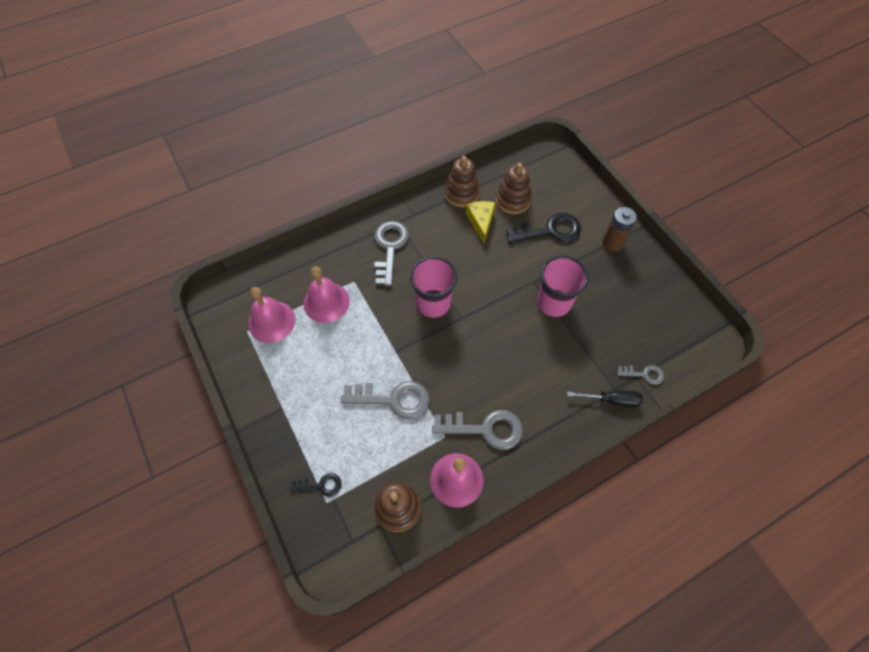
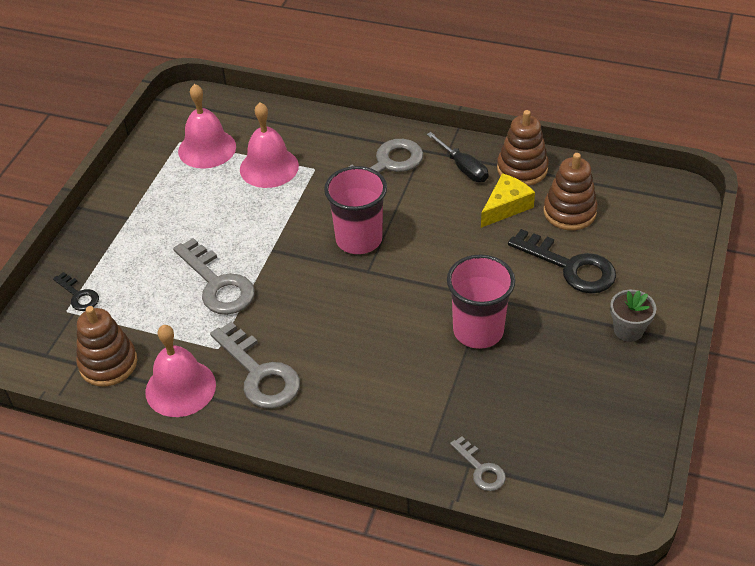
camera: 50 degrees right, 15 degrees down
black screwdriver [567,390,643,407] -> black screwdriver moved to [427,132,489,182]
brown battery [602,207,637,251] -> grey flower pot [610,290,657,342]

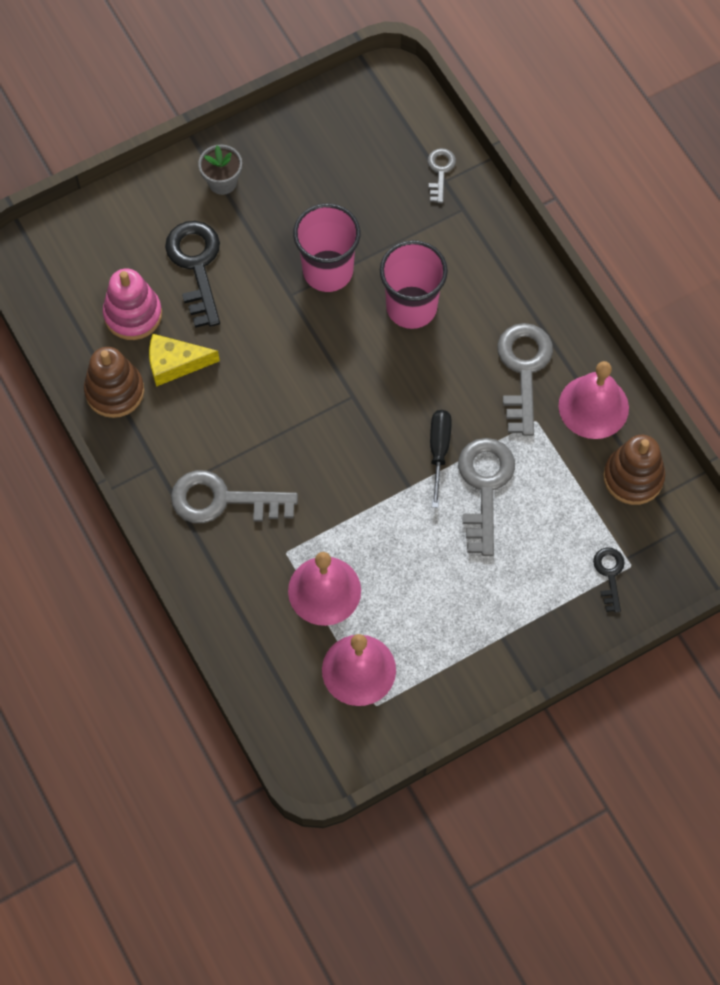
camera: 140 degrees left, 20 degrees up
pink cup [324,166,387,254] -> pink cup moved to [380,240,448,329]
black screwdriver [427,132,489,182] -> black screwdriver moved to [430,410,452,508]
brown stacking toy [544,153,598,230] -> pink stacking toy [103,268,162,340]

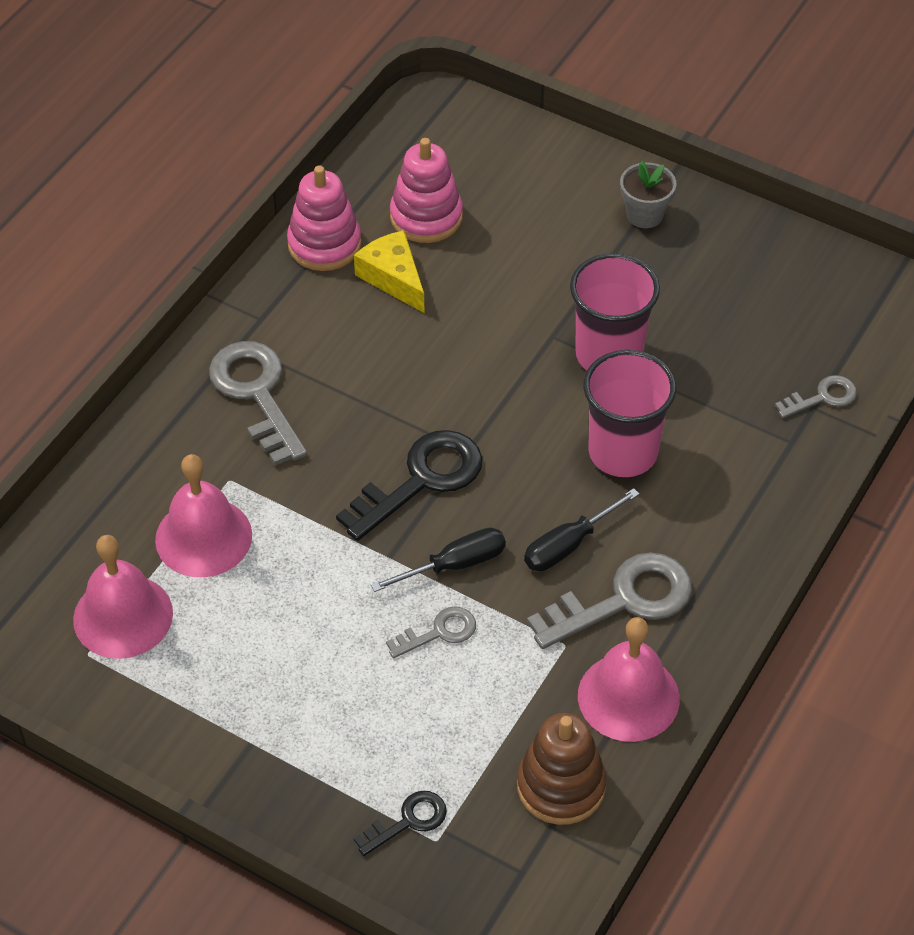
camera: 60 degrees right, 15 degrees down
brown stacking toy [84,347,144,418] -> pink stacking toy [287,165,361,271]
black key [165,221,220,328] -> black key moved to [336,430,483,541]
grey key [458,438,515,556] -> grey key [386,606,476,658], size x0.53
none -> black screwdriver [524,488,639,571]

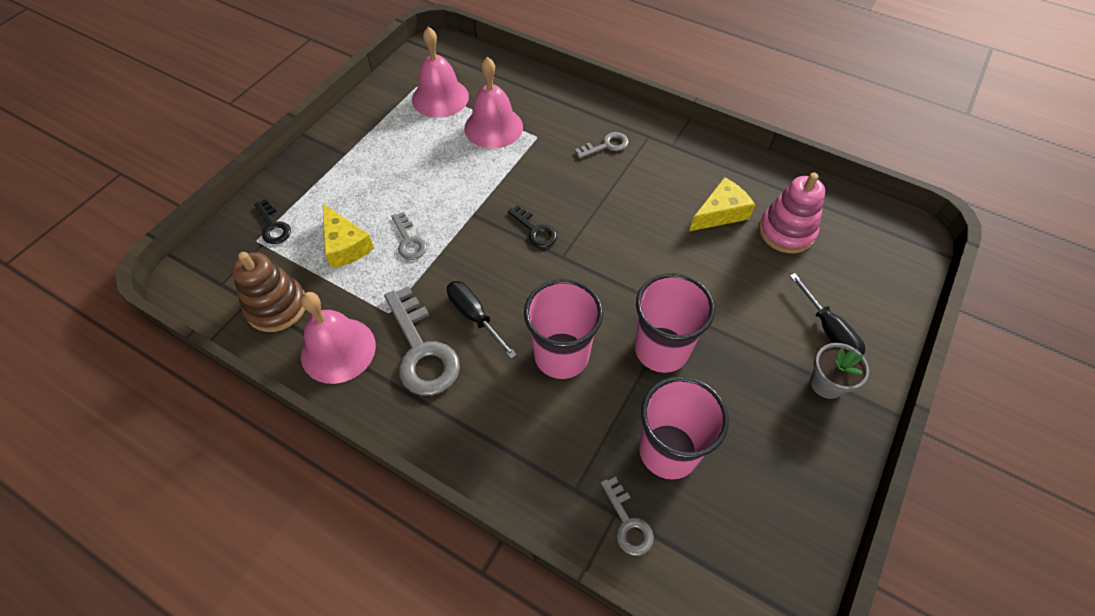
camera: 90 degrees right, 5 degrees up
grey key [209,341,307,466] -> grey key [575,132,629,159], size x0.53
pink stacking toy [287,165,361,271] -> none
black key [336,430,483,541] -> black key [508,205,557,248], size x0.53
black screwdriver [371,528,506,592] -> black screwdriver moved to [790,273,865,355]
none -> yellow cheese [323,204,374,268]
none -> pink cup [639,376,729,480]

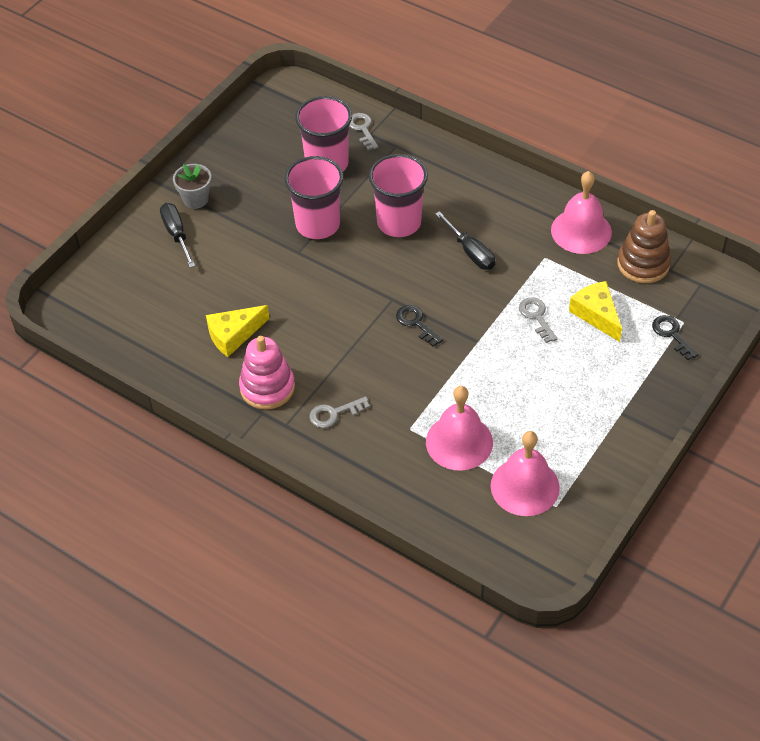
camera: 175 degrees left, 5 degrees down
grey key [384,286,460,396] -> none
pink stacking toy [759,172,825,253] -> pink stacking toy moved to [239,336,295,410]

